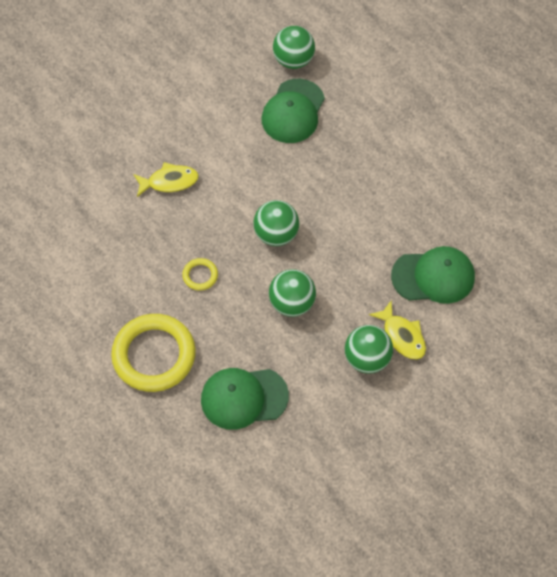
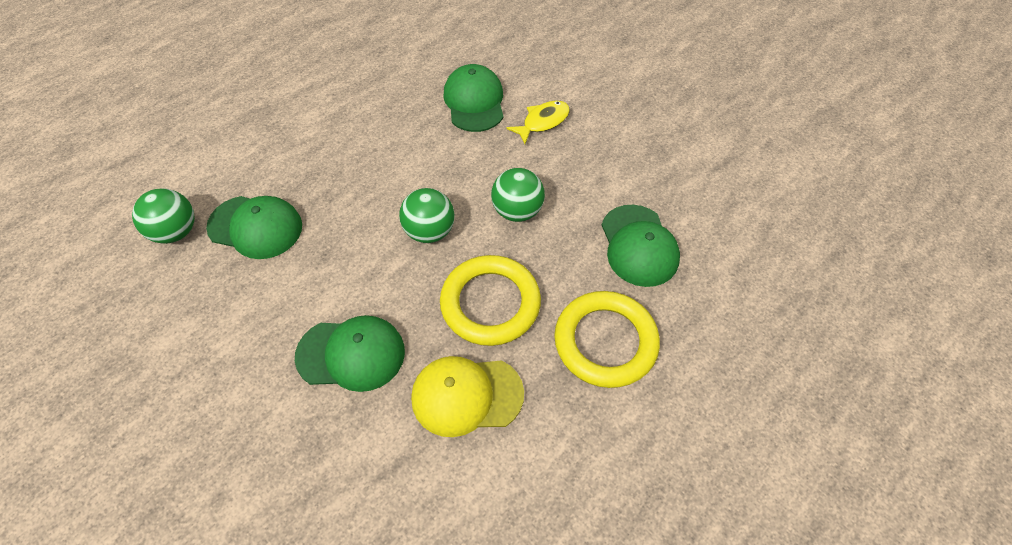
camera: 95 degrees left, 5 degrees down
yellow fish [133,162,199,197] -> green cap [295,315,405,392]
yellow ring [182,258,218,291] -> yellow ring [440,255,541,346], size x2.27
green ball [345,325,393,374] -> none
none -> yellow cap [411,356,524,437]

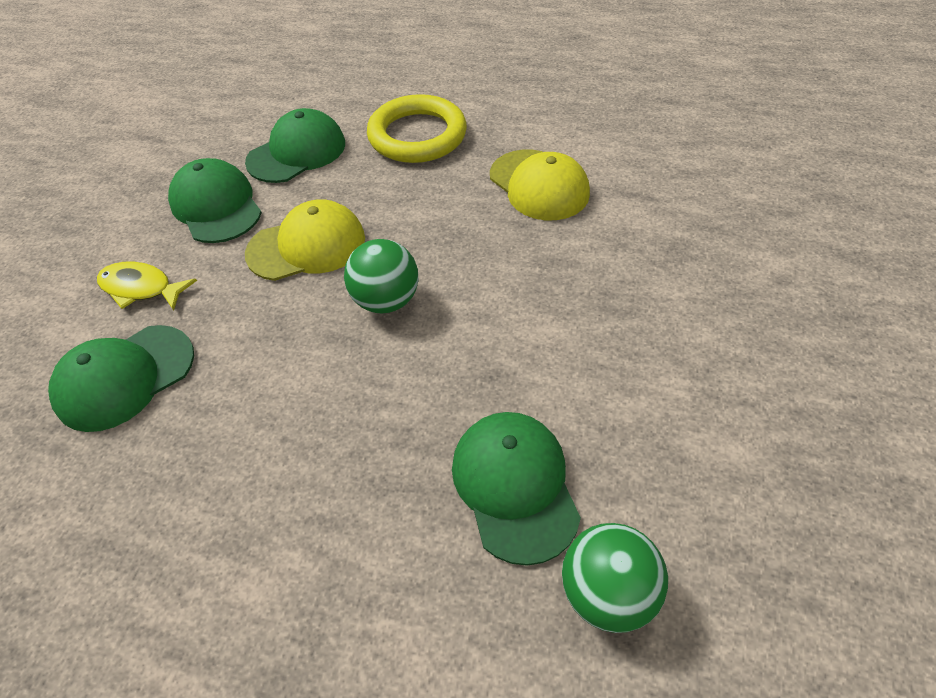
camera: 120 degrees left, 5 degrees down
green cap [295,315,405,392] -> green cap moved to [168,158,262,243]
yellow ring [440,255,541,346] -> none
green ball [491,168,545,222] -> yellow cap [245,199,365,281]

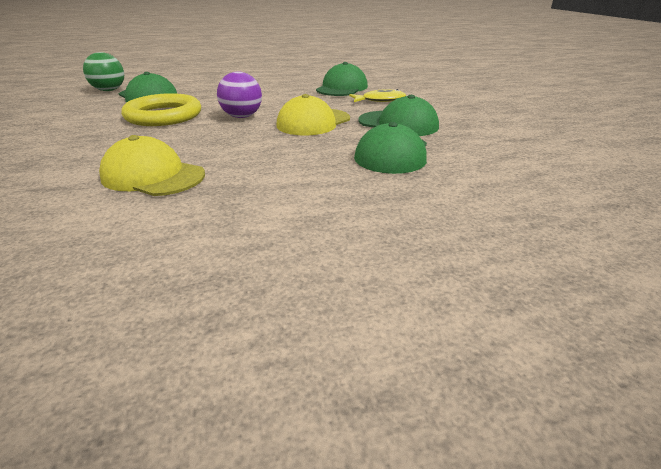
camera: 150 degrees right, 20 degrees down
green ball [344,239,419,313] -> purple ball [217,71,262,118]
yellow ring [367,94,467,163] -> yellow ring moved to [121,93,201,126]

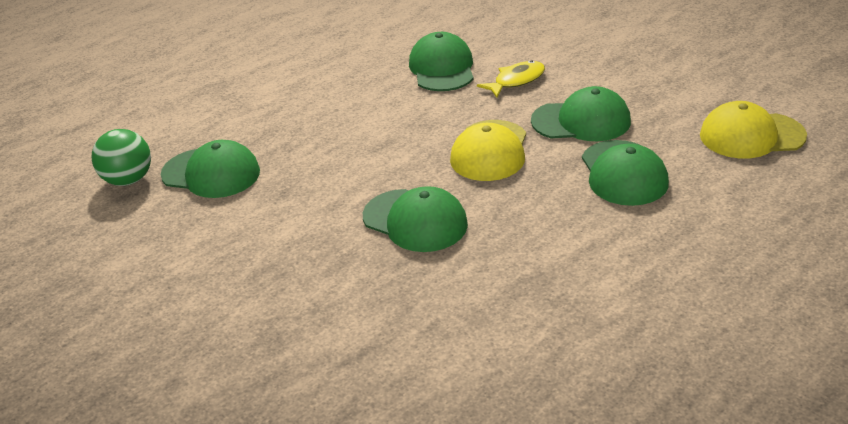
camera: 25 degrees left, 5 degrees up
yellow cap [99,135,205,196] -> yellow cap moved to [700,101,807,158]
yellow ring [121,93,201,126] -> none
purple ball [217,71,262,118] -> none
none -> green cap [363,186,468,252]

